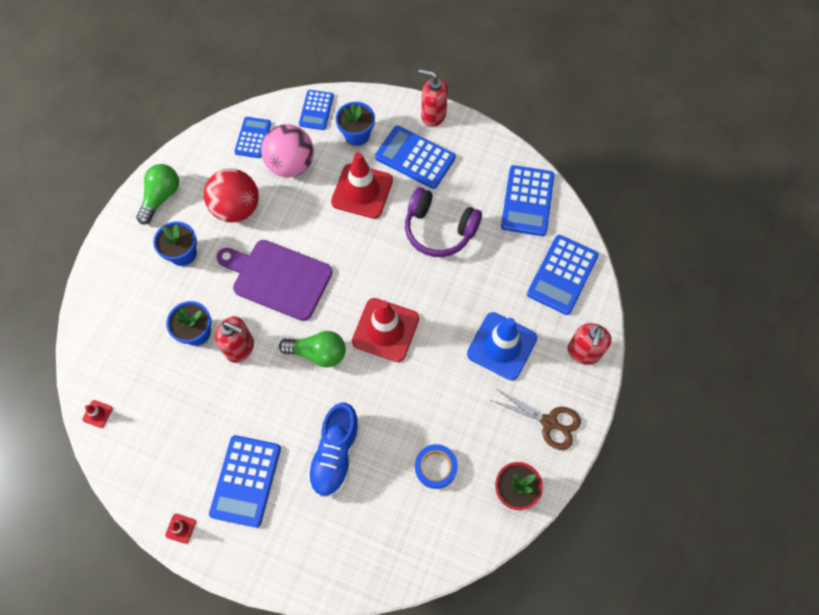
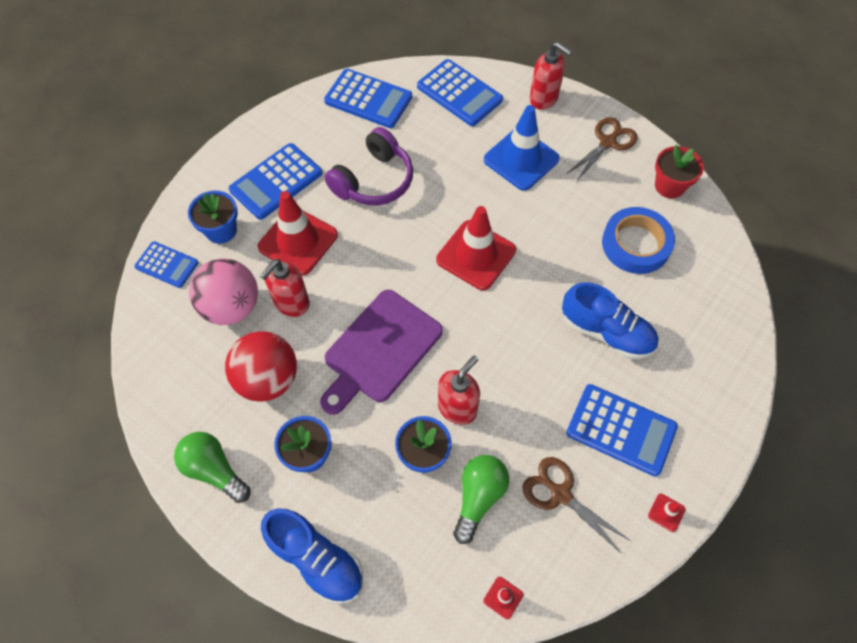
camera: 75 degrees left, 5 degrees down
blue calculator [234,117,271,158] -> none
green light bulb [279,331,346,367] -> green light bulb moved to [453,455,509,544]
blue tape [415,444,458,489] -> blue tape [602,207,675,274], size x1.54
red soap dispenser [418,69,448,127] -> red soap dispenser moved to [260,259,310,317]
none -> blue shoe [261,508,363,604]
none -> brown scissors [522,457,631,554]

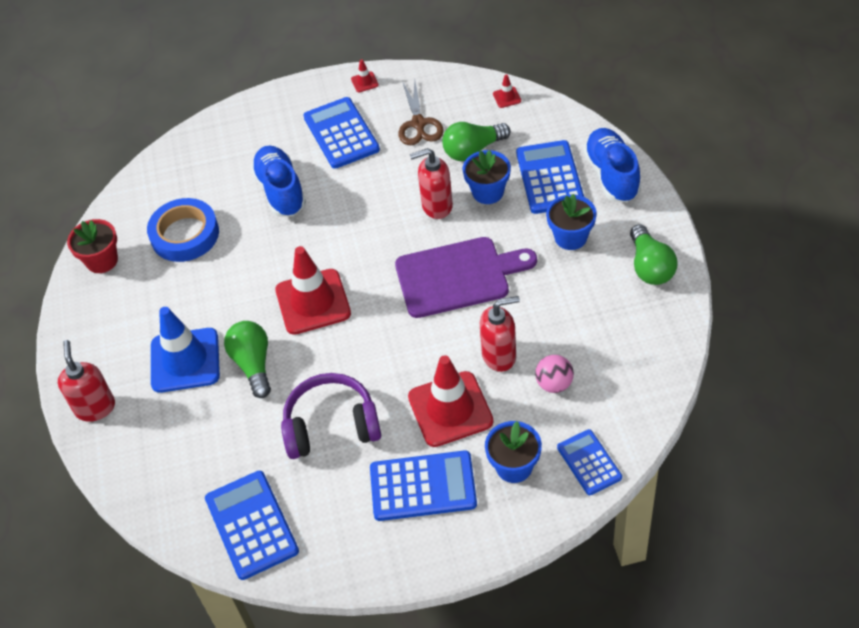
camera: 135 degrees left, 10 degrees down
pink ball [189,258,258,325] -> pink ball [535,355,574,393], size x0.54
red ball [225,331,297,402] -> none
blue calculator [417,59,503,126] -> blue calculator moved to [516,140,584,214]
brown scissors [566,117,638,182] -> none
none -> green light bulb [224,321,271,398]

